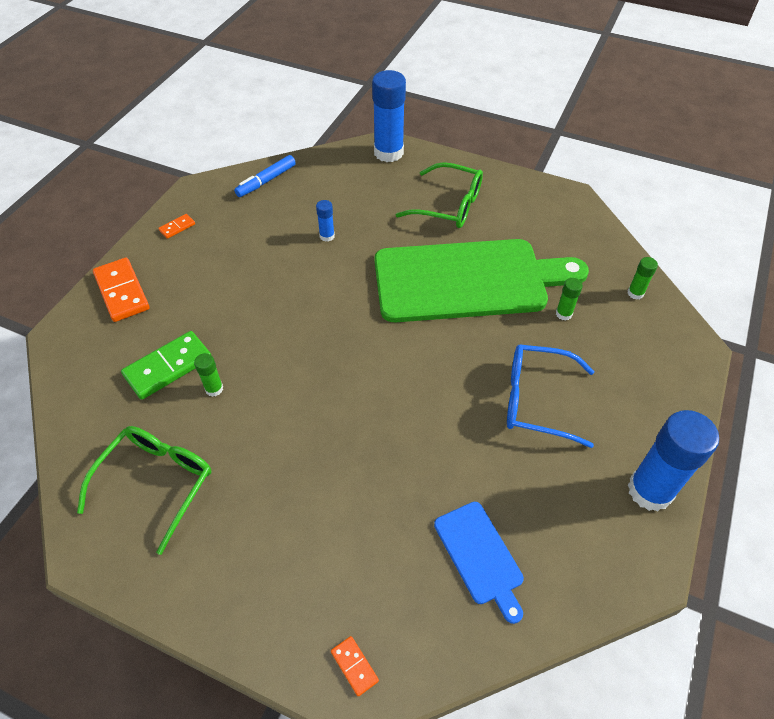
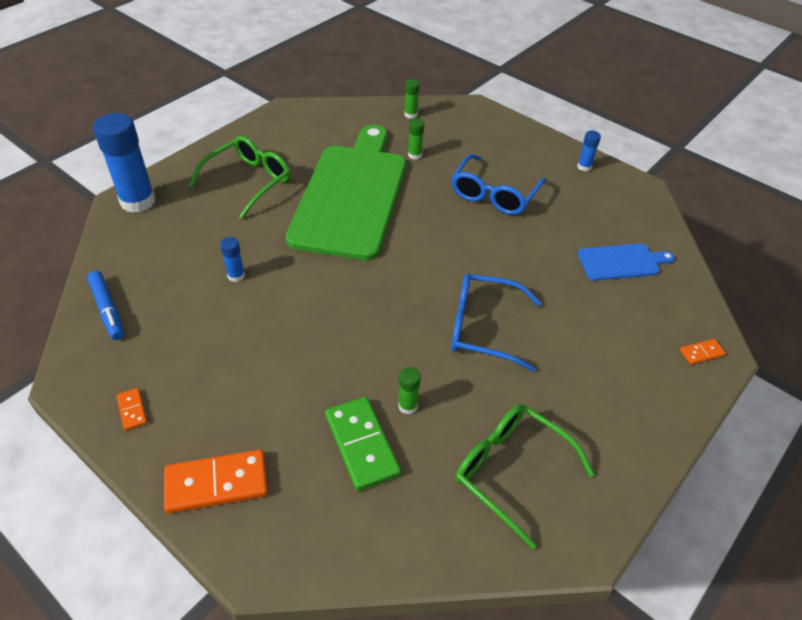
camera: 75 degrees left, 5 degrees down
blue glue stick [628,410,719,512] -> blue glue stick [577,130,601,172], size x0.45
none -> blue glasses [451,274,542,372]

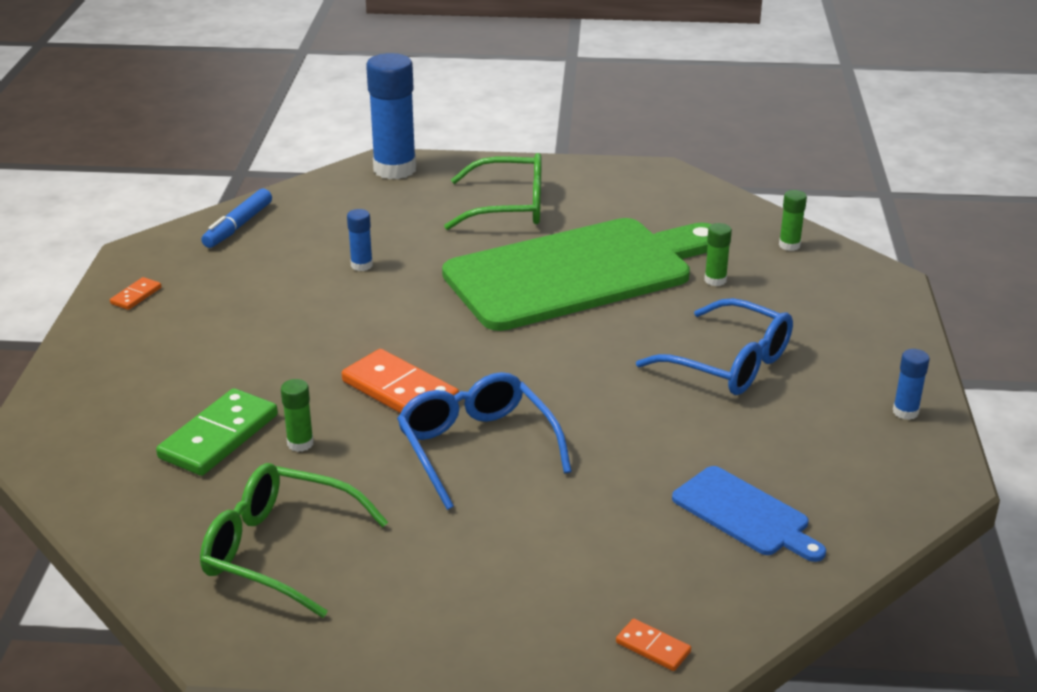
camera: 55 degrees right, 15 degrees down
orange domino [164,449,268,514] -> orange domino moved to [342,349,459,413]
blue glasses [452,154,546,215] -> blue glasses turned 135 degrees counterclockwise [636,298,793,395]
green glasses [456,404,595,549] -> green glasses turned 75 degrees counterclockwise [200,463,388,618]

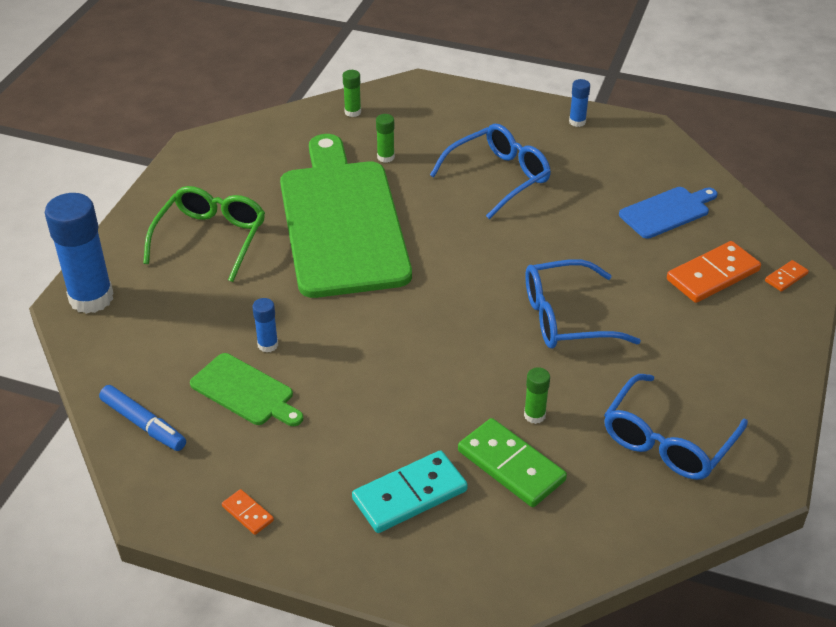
camera: 75 degrees left, 10 degrees up
green glasses [200,463,388,618] -> blue glasses [604,374,748,480]
orange domino [342,349,459,413] -> orange domino moved to [667,241,761,303]
none -> green cutting board [190,353,303,426]
none -> turquoise domino [352,450,468,533]

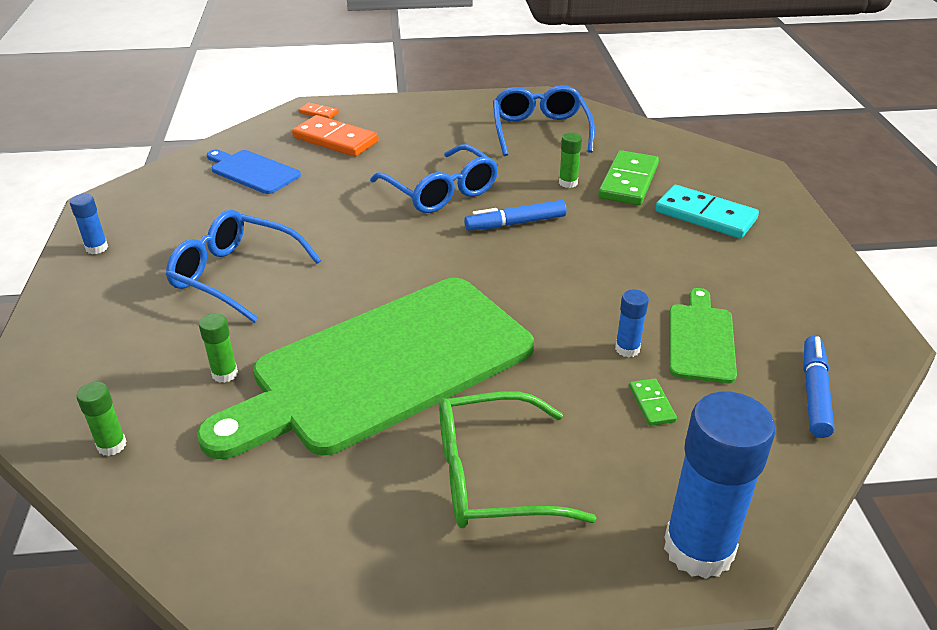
camera: 115 degrees left, 5 degrees down
orange domino [222,489,274,535] -> none
blue glasses [604,374,748,480] -> blue glasses turned 105 degrees counterclockwise [493,85,595,156]
none -> blue marker [464,200,567,231]
none -> green domino [629,378,677,426]

